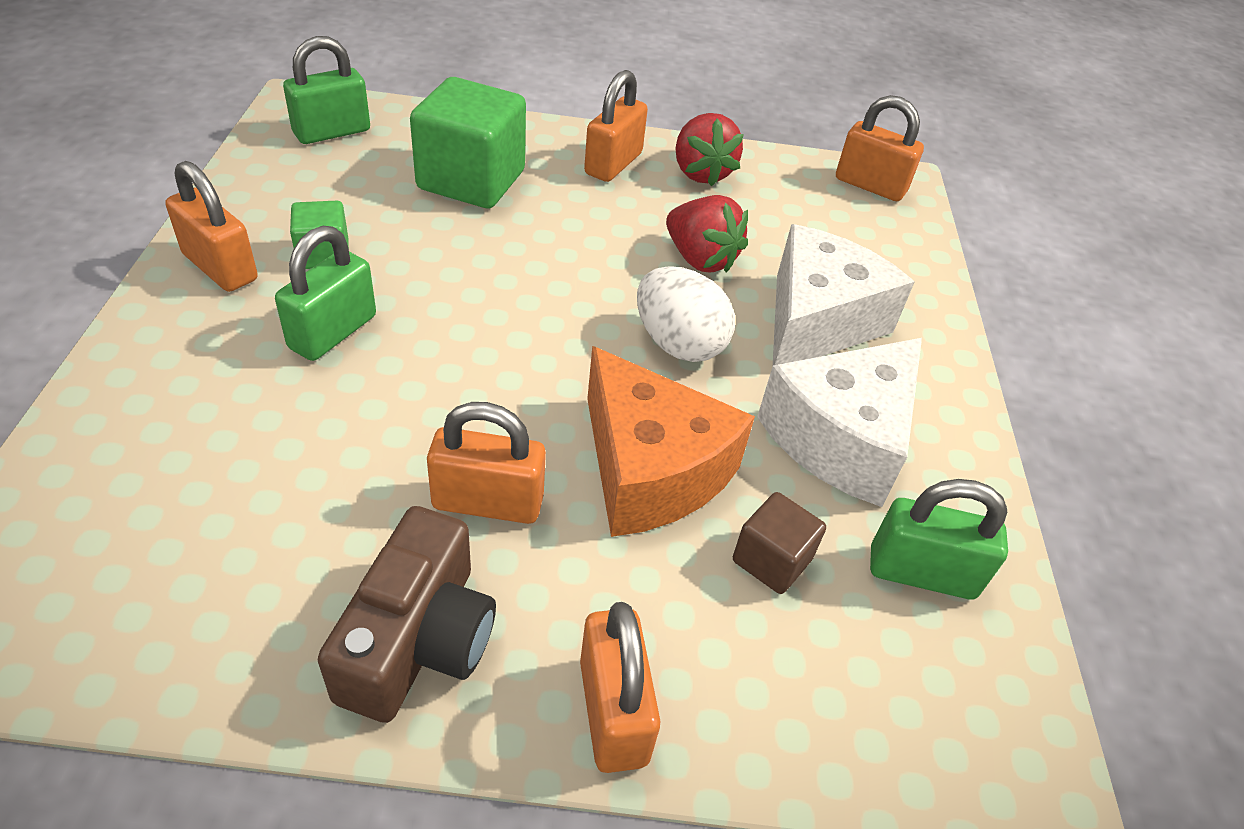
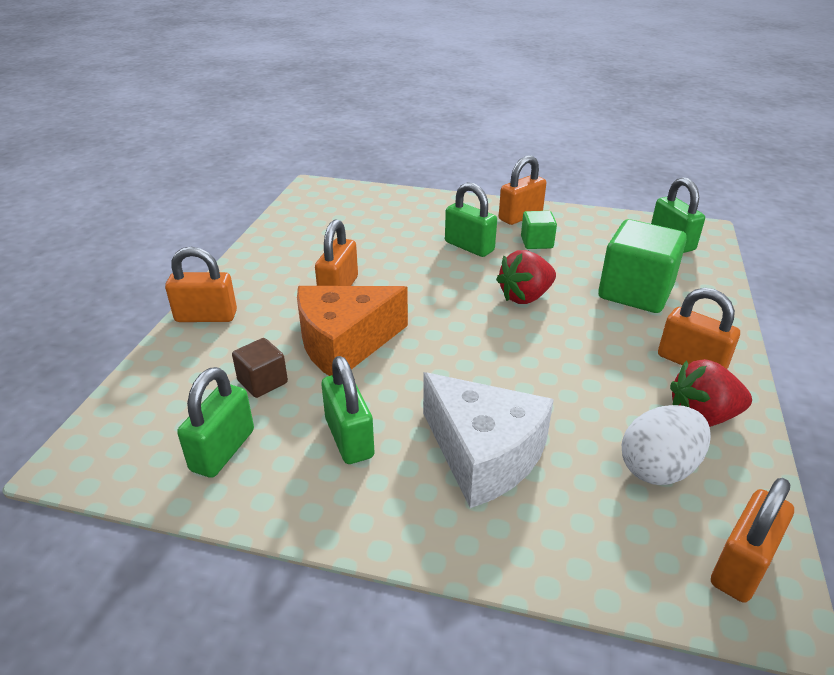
camera: 105 degrees right, 10 degrees down
brown camera [318,506,496,723] -> none
white egg [637,266,735,362] -> white egg moved to [622,405,711,485]
red strawberry [666,195,748,273] -> red strawberry moved to [496,250,556,304]
white cheese [757,338,922,507] -> green padlock [322,356,375,464]

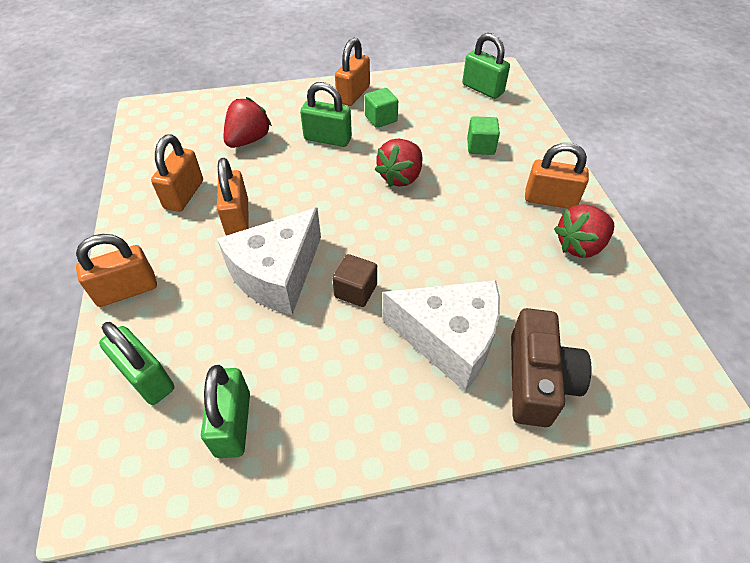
camera: 25 degrees left, 15 degrees up
brown cube [232,338,288,398] -> brown cube moved to [332,254,377,307]
orange cheese [297,286,408,376] -> white cheese [217,207,321,315]
green padlock [322,356,375,464] -> green padlock moved to [99,322,174,405]
green cube [598,219,687,313] -> green cube [467,116,500,155], size x0.51
white egg [622,405,711,485] -> none
orange padlock [711,478,794,603] -> orange padlock moved to [151,134,203,212]
none -> red strawberry [224,97,272,148]
none -> brown camera [511,308,592,427]

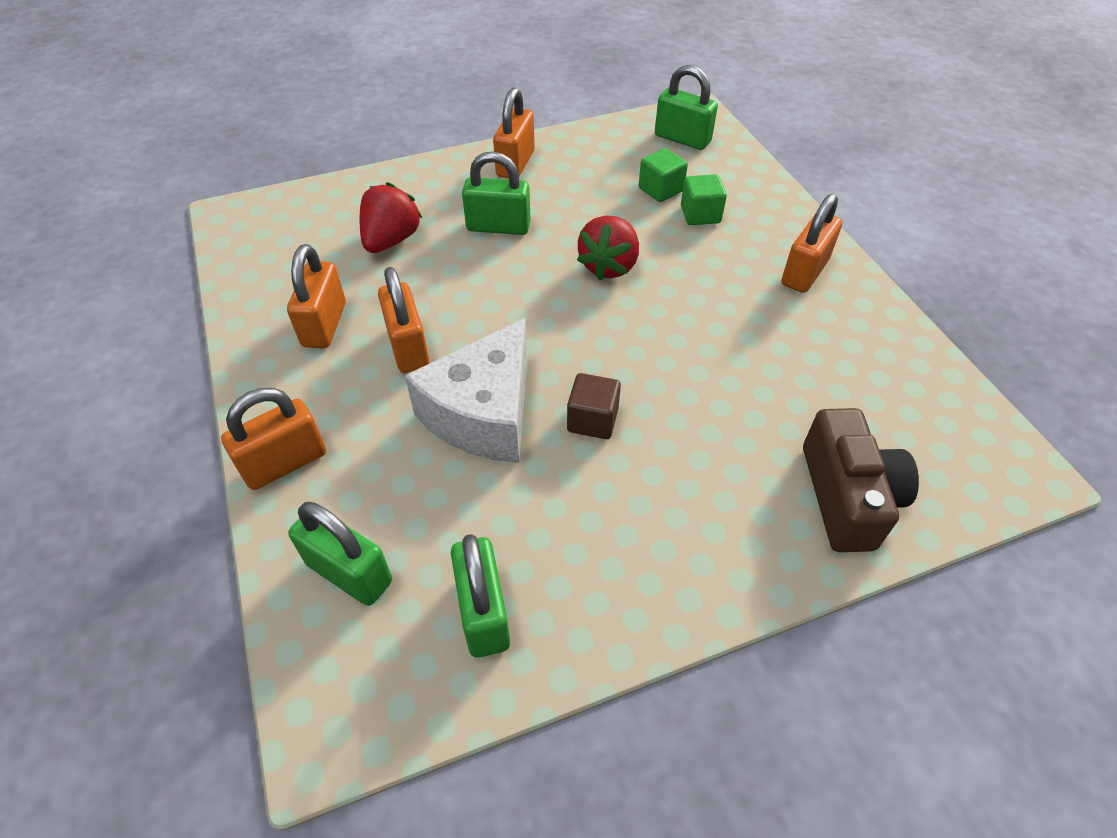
camera: 10 degrees left, 0 degrees up
green cube [365,88,398,128] -> green cube moved to [639,148,688,202]
white cheese [382,280,500,391] -> none
orange padlock [525,143,589,209] -> orange padlock turned 60 degrees counterclockwise [781,194,842,293]
red strawberry [554,204,614,258] -> none

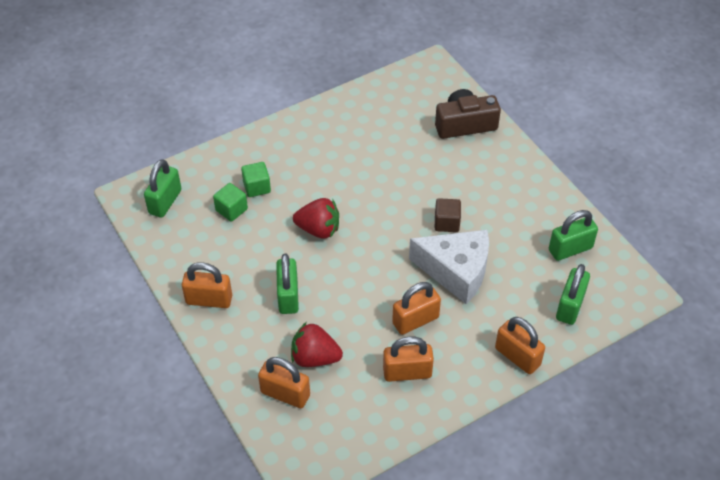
camera: 100 degrees left, 0 degrees up
orange padlock [781,194,842,293] -> orange padlock moved to [258,357,310,408]

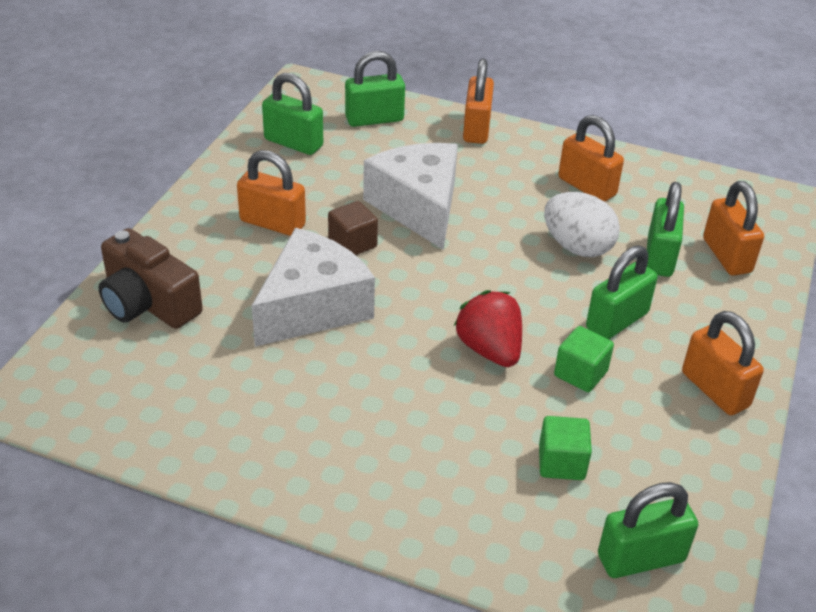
camera: 130 degrees left, 10 degrees down
green cube [241,162,271,197] -> green cube moved to [554,326,614,392]
red strawberry [291,322,343,367] -> green padlock [647,182,684,277]
orange padlock [392,282,441,335] -> orange padlock moved to [237,150,306,236]
none -> white cheese [252,228,375,347]
none -> white egg [544,192,620,257]

